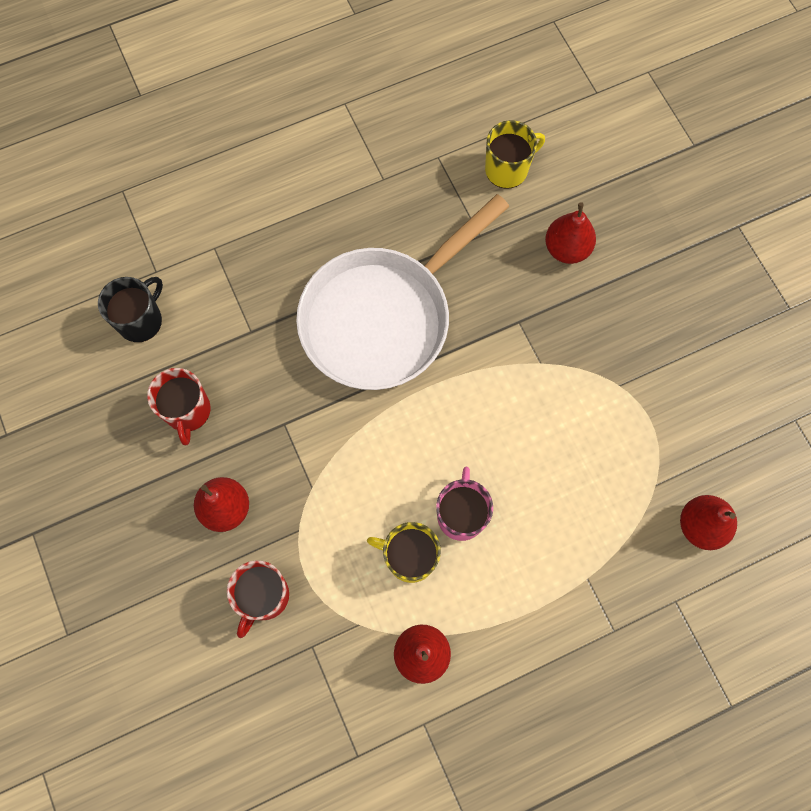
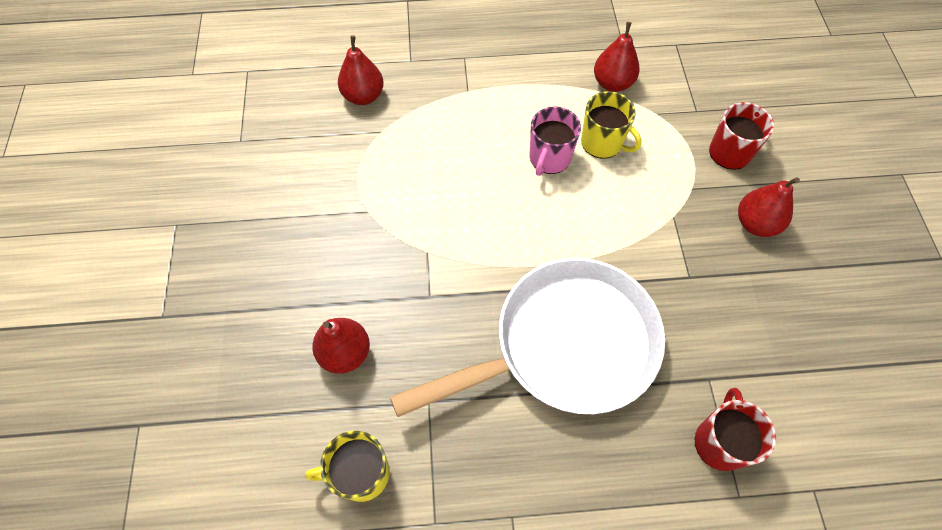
camera: 160 degrees left, 10 degrees down
black mug [98,277,163,342] -> none
red mug [147,368,210,445] -> red mug moved to [695,388,776,471]

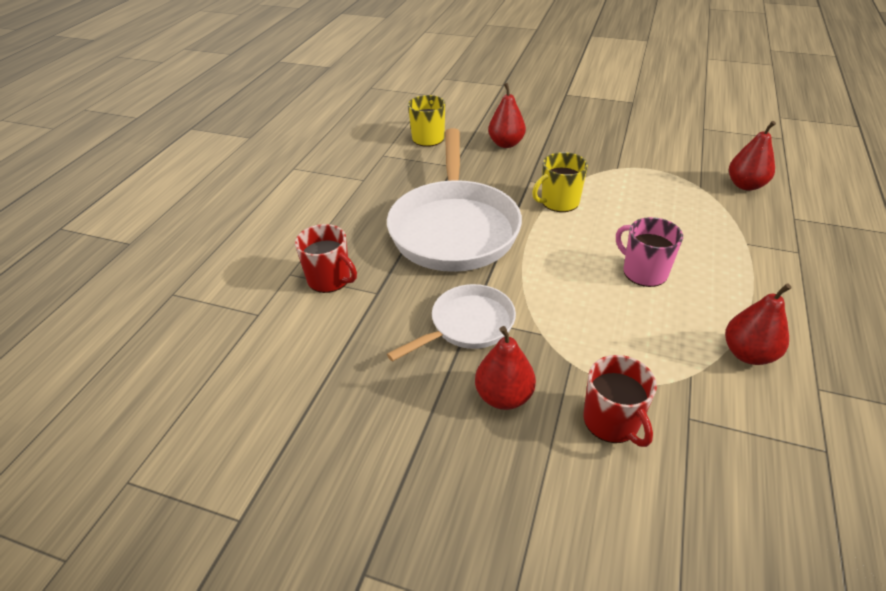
camera: 115 degrees right, 20 degrees down
yellow mug [581,91,642,159] -> yellow mug moved to [532,152,588,212]
none -> white pan [387,284,516,362]

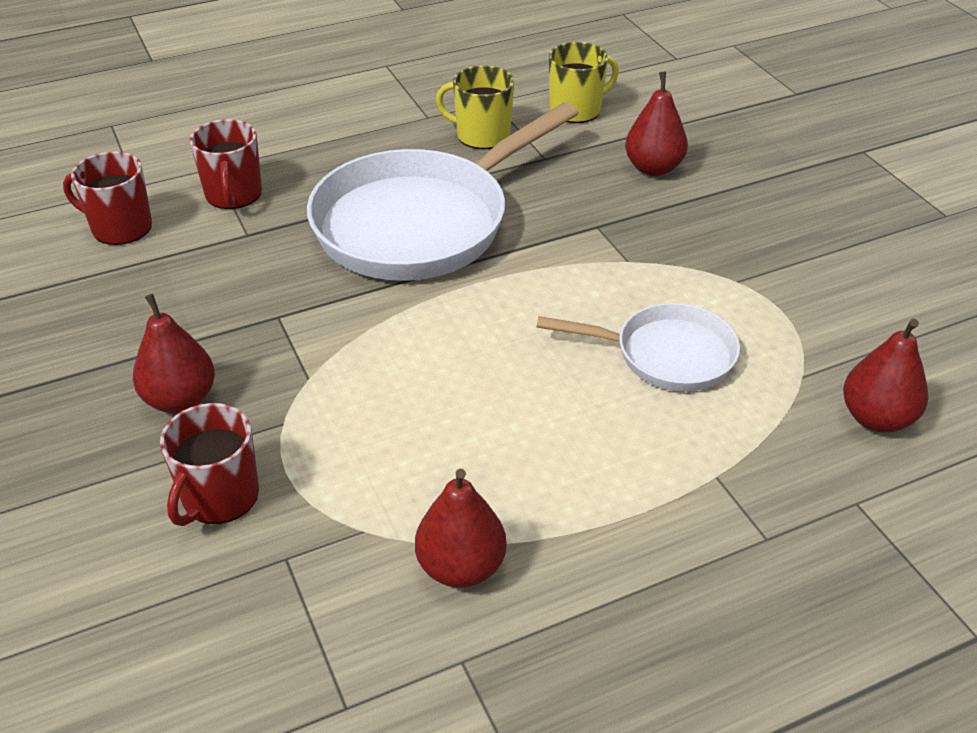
camera: 45 degrees right, 0 degrees up
white pan [387,284,516,362] -> white pan moved to [536,303,740,392]
yellow mug [532,152,588,212] -> yellow mug moved to [436,65,514,149]
pink mug [616,217,683,287] -> none
none -> red mug [63,151,152,245]

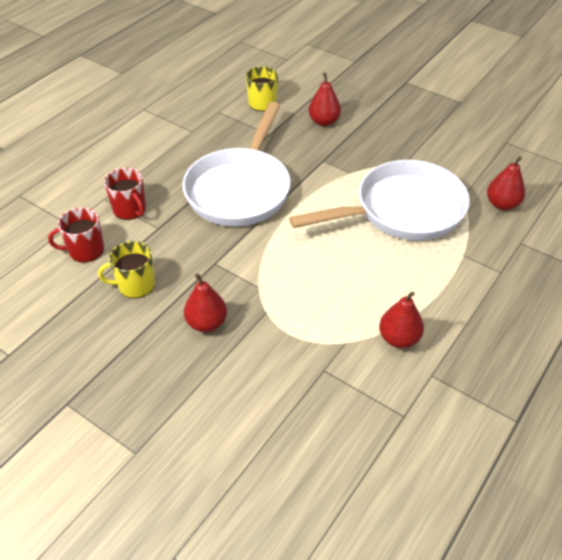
camera: 30 degrees left, 5 degrees up
red mug [160,403,259,526] -> none
yellow mug [436,65,514,149] -> yellow mug moved to [98,241,155,298]
white pan [536,303,740,392] -> white pan [289,160,470,241], size x1.87

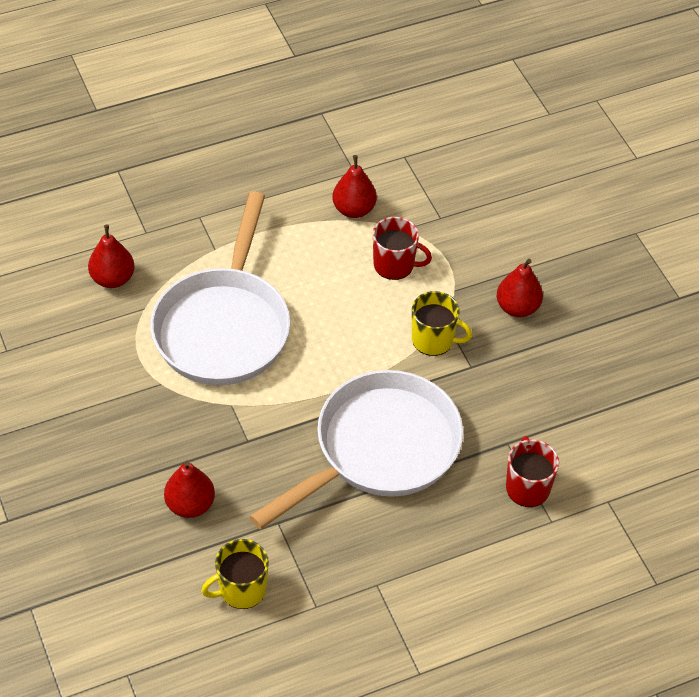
camera: 150 degrees left, 5 degrees up
red mug [48,207,104,263] -> red mug moved to [373,217,432,280]
yellow mug [98,241,155,298] -> yellow mug moved to [412,291,472,356]
white pan [289,160,470,241] -> white pan turned 90 degrees counterclockwise [150,191,290,385]

